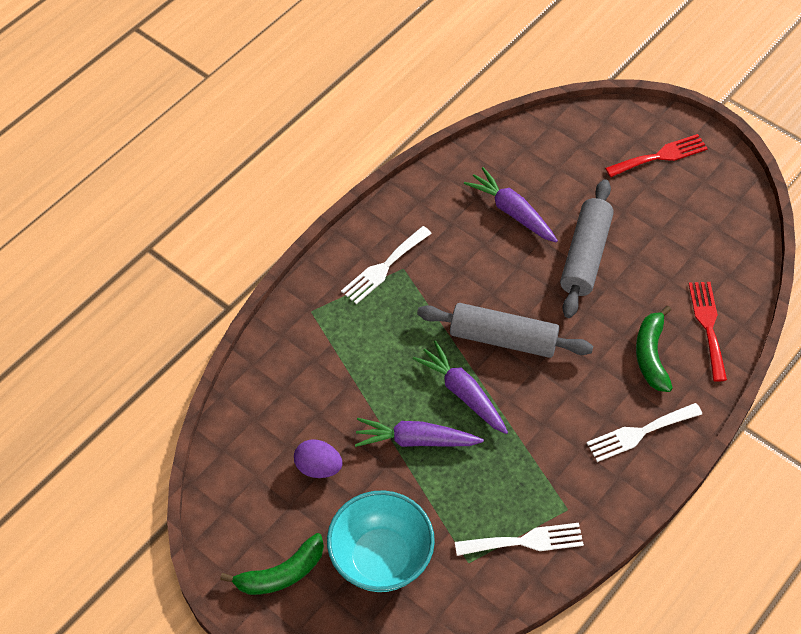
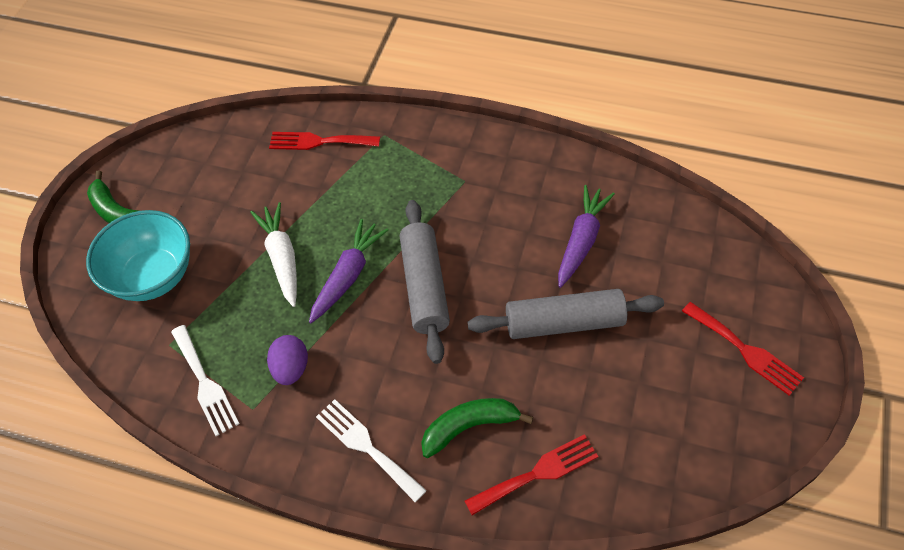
camera: 70 degrees right, 0 degrees up
purple egg [294,439,343,478] -> purple egg moved to [267,335,308,385]
white fork [341,226,432,304] -> none
purple carrot [355,418,484,447] -> white carrot [250,202,297,307]
none -> red fork [269,132,380,150]

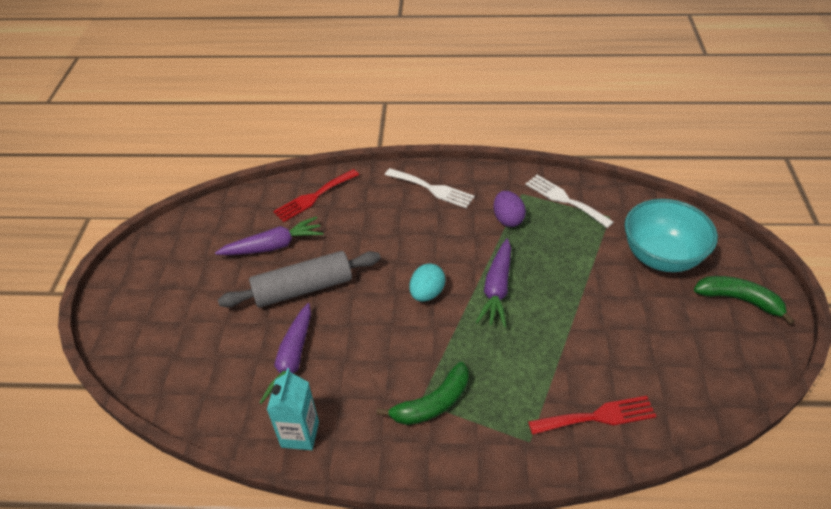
camera: 165 degrees right, 10 degrees down
white carrot [250,202,297,307] -> none
grey rolling pin [400,200,450,364] -> turquoise egg [409,264,445,302]
green banana [421,398,533,458] -> green banana moved to [377,362,468,425]
red fork [682,302,804,396] -> none
none -> purple carrot [215,216,324,255]
none -> turquoise carton [267,368,319,450]

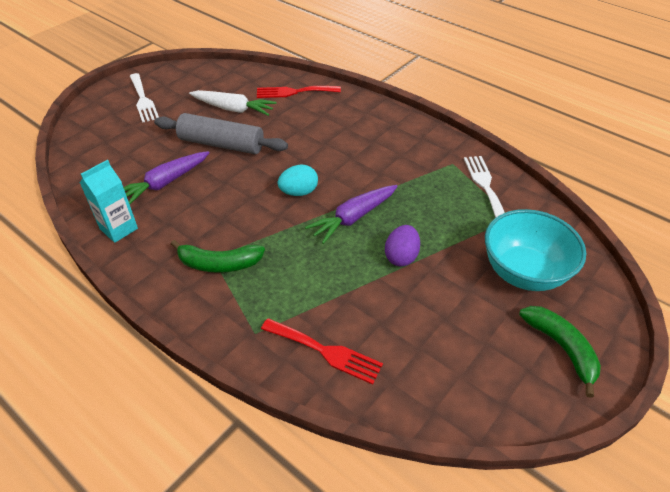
camera: 35 degrees right, 0 degrees up
purple carrot [215,216,324,255] -> white carrot [189,90,277,116]
white fork [385,168,475,208] -> white fork moved to [130,73,159,123]
purple egg [494,191,526,227] -> purple egg moved to [385,225,420,266]

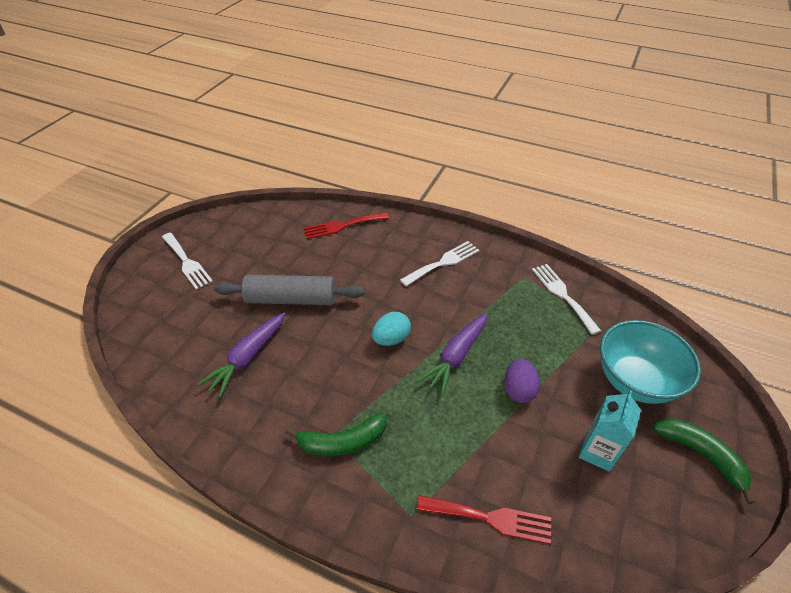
camera: 15 degrees left, 0 degrees up
turquoise carton [80,160,138,243] -> turquoise carton moved to [579,390,641,472]
white carrot [189,90,277,116] -> none
none -> white fork [400,241,479,286]

